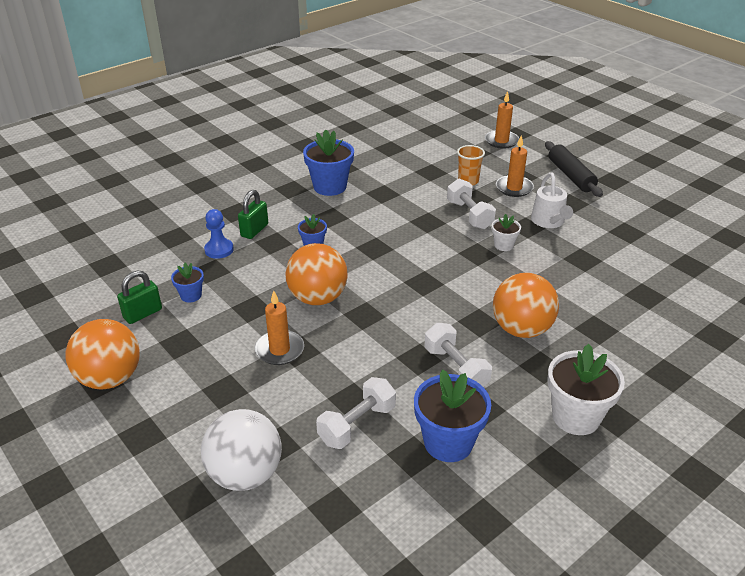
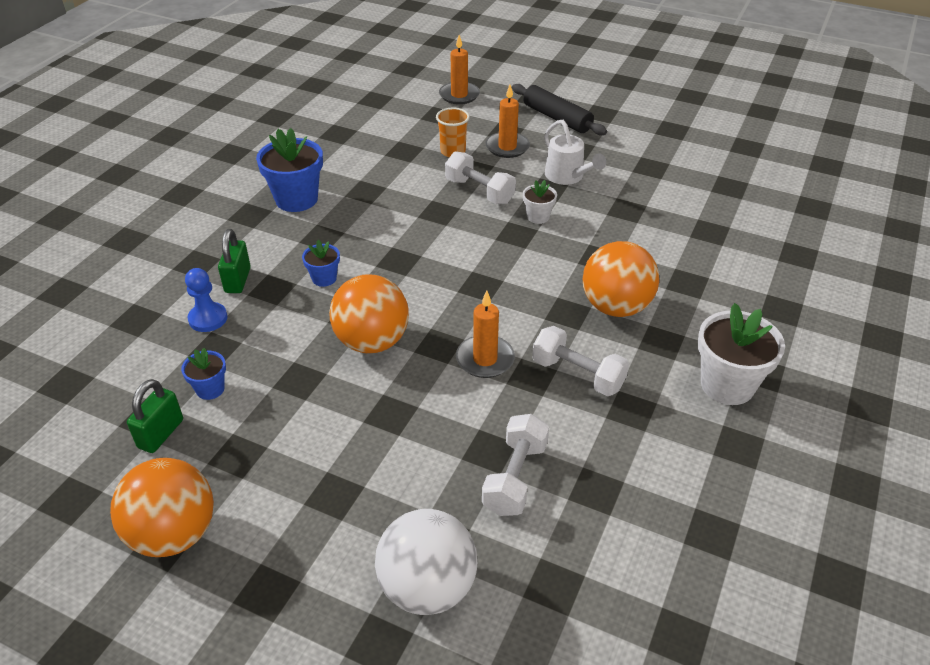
camera: 25 degrees left, 5 degrees up
orange candle [255,291,304,365] -> orange candle moved to [456,291,515,378]
blue flower pot [414,369,491,462] -> none

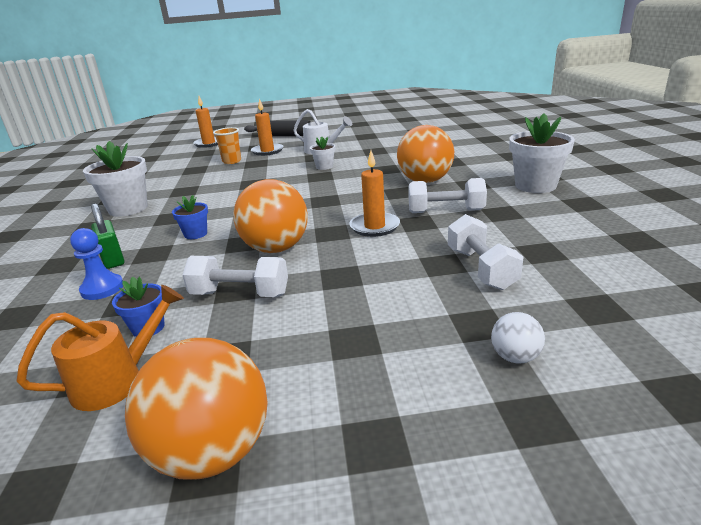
camera: 30 degrees left, 15 degrees down
green padlock [127,379,183,453] -> orange watering can [16,285,184,411]
blue flower pot [256,128,323,212] -> white flower pot [83,141,148,217]
white ball [375,509,478,615] -> white ball [491,312,545,364], size x0.46
white dumbbell [445,151,516,204] -> white dumbbell moved to [183,256,288,297]

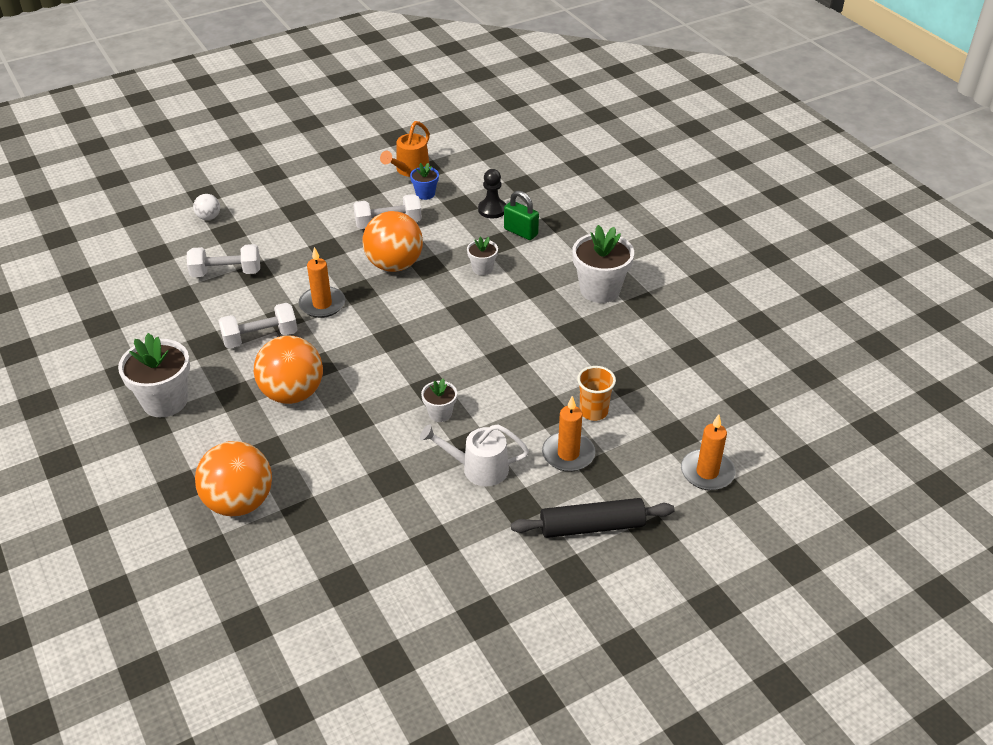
camera: 155 degrees right, 15 degrees up
blue pawn [70,228,123,300] -> black pawn [478,169,506,219]
orange ball [125,338,268,480] -> orange ball moved to [195,441,272,516]
blue flower pot [172,195,208,239] -> white flower pot [467,237,498,275]
white dumbbell [448,214,524,290] -> white dumbbell turned 60 degrees counterclockwise [187,244,260,277]

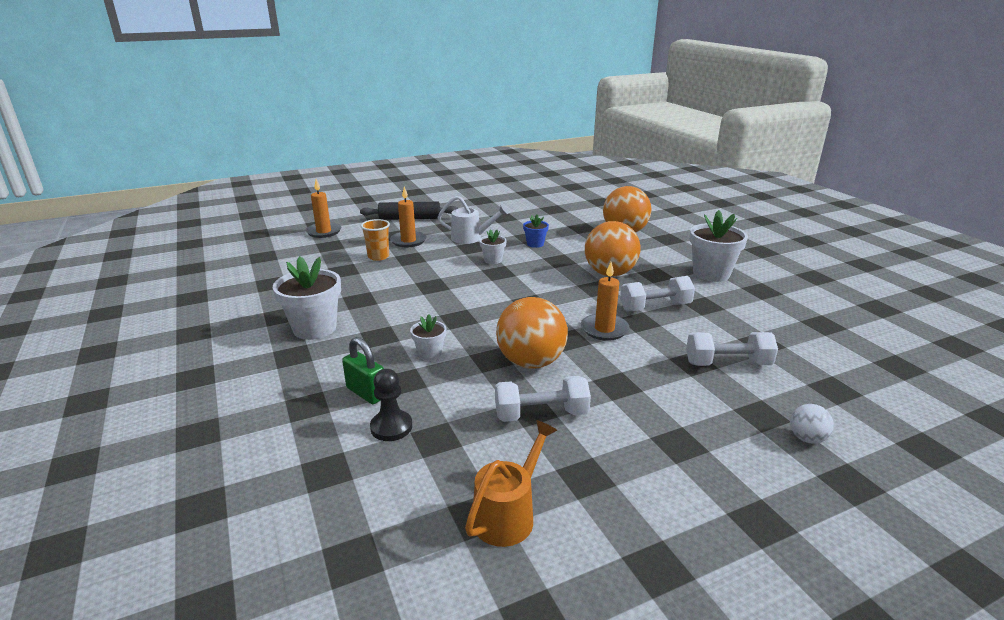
camera: 175 degrees left, 15 degrees down
blue flower pot [410,163,439,200] -> blue flower pot moved to [523,215,549,248]

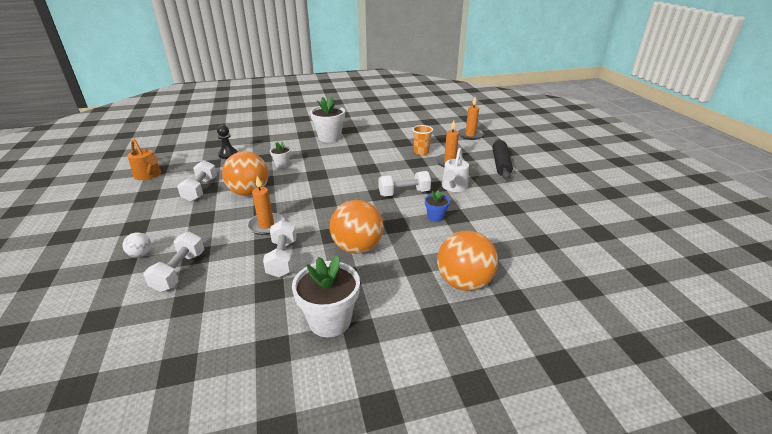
camera: 100 degrees right, 5 degrees up
green padlock [342,337,384,404] -> none
white flower pot [479,229,507,264] -> white dumbbell [378,171,431,196]
white ball [790,404,834,443] -> white ball moved to [123,232,151,257]

